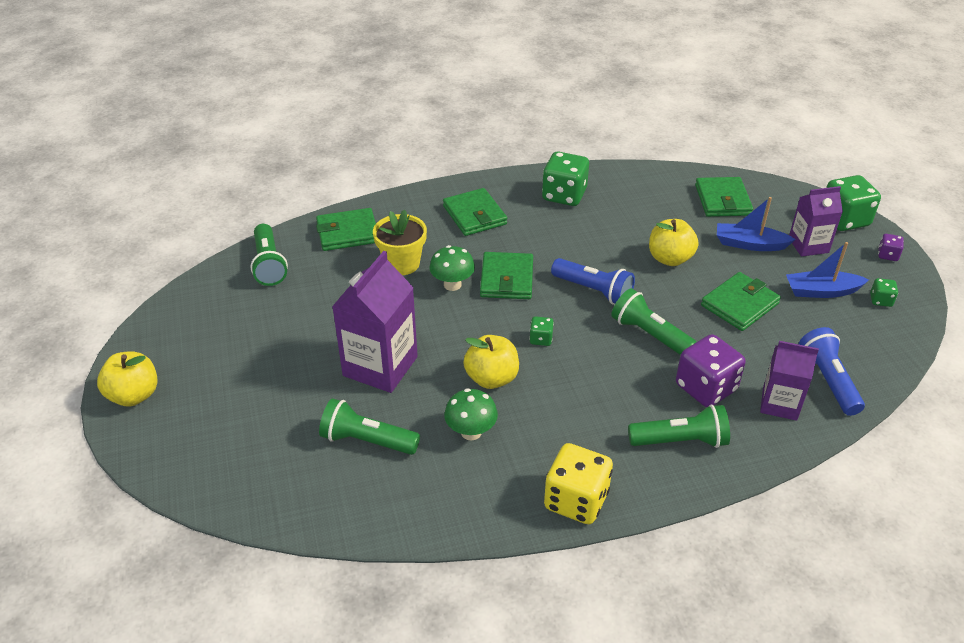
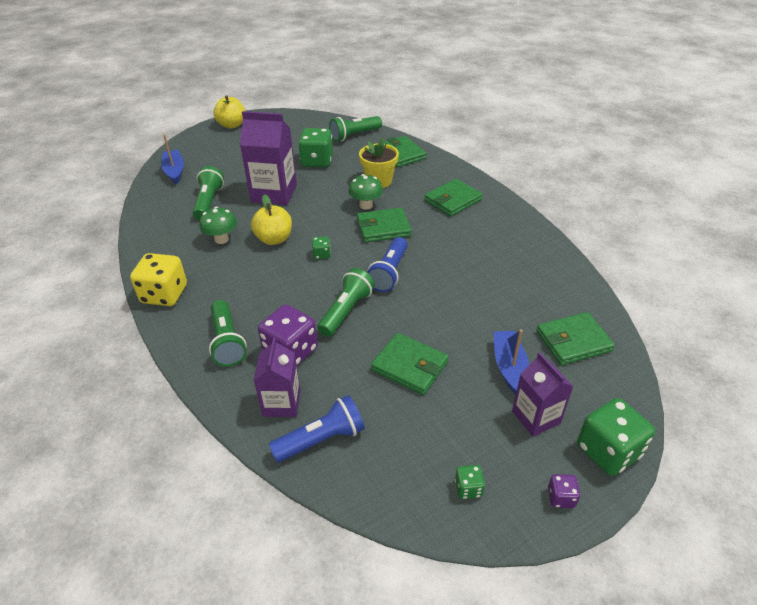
camera: 75 degrees right, 0 degrees up
green dice [542,152,589,206] -> green dice moved to [298,128,333,167]
yellow apple [649,219,698,266] -> none
blue boat [786,242,869,298] -> blue boat moved to [161,135,184,184]

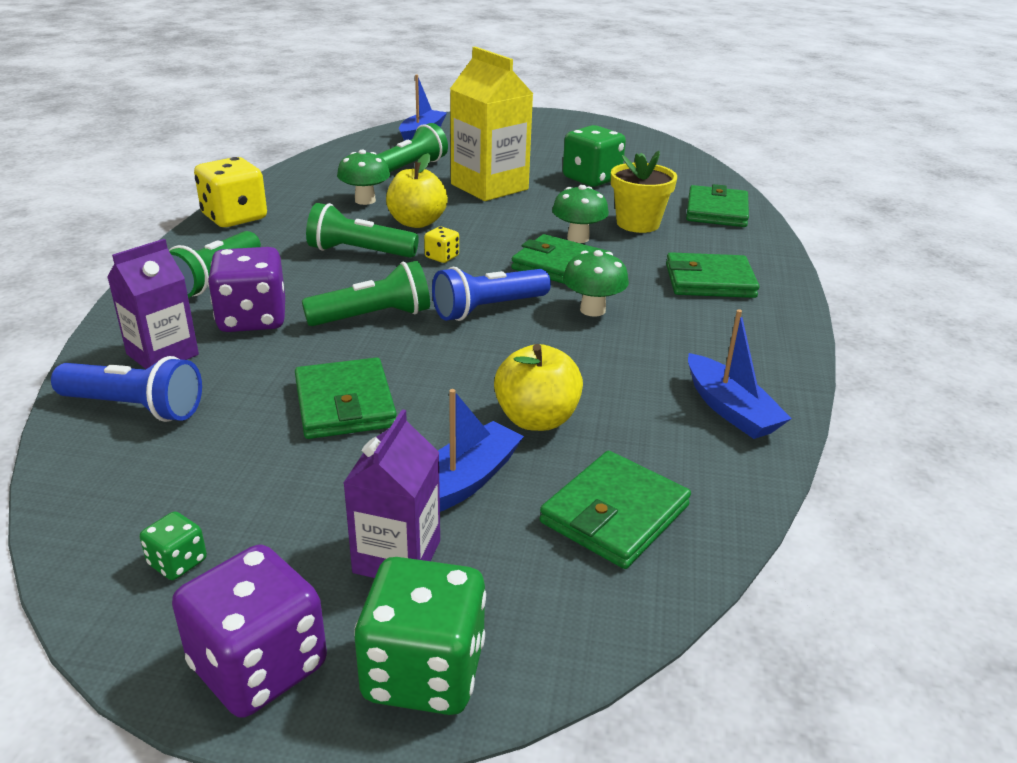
camera: 40 degrees right, 10 degrees down
yellow apple [213,95,245,129] -> yellow apple moved to [494,344,583,431]
purple carton [240,111,297,205] -> yellow carton [450,47,533,201]
green dice [312,236,331,259] -> yellow dice [424,227,459,263]
green flashlight [329,116,382,141] -> green flashlight moved to [306,203,419,258]
green wallet [536,312,615,365] -> green wallet turned 75 degrees counterclockwise [540,451,691,569]
purple dice [548,474,580,508] -> purple dice [172,544,327,718], size x2.11
none -> green mushroom [563,250,629,317]
none -> blue boat [688,309,792,439]

